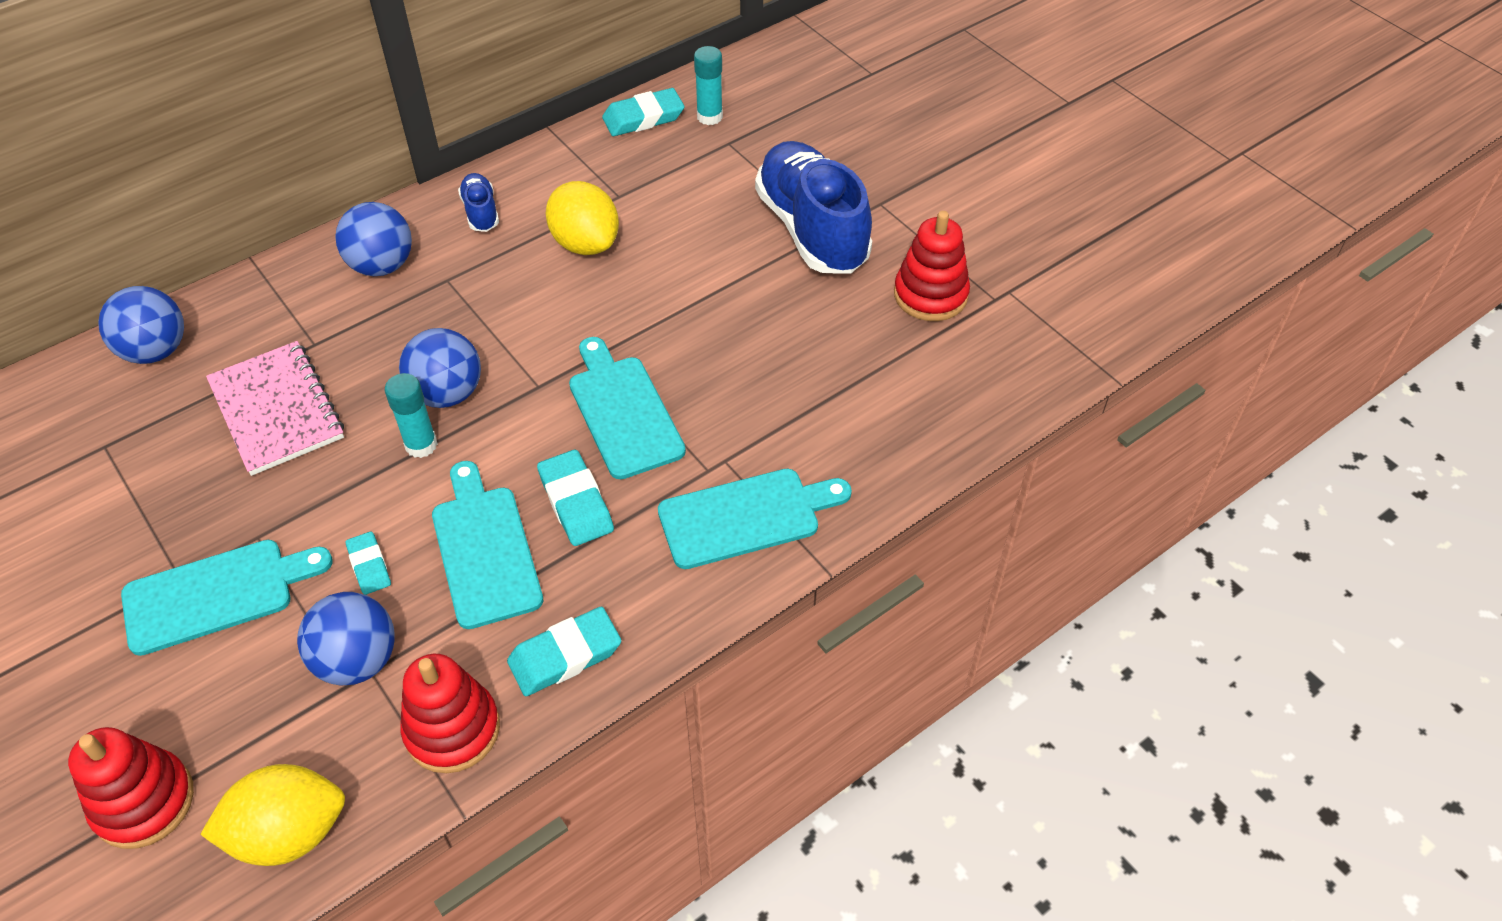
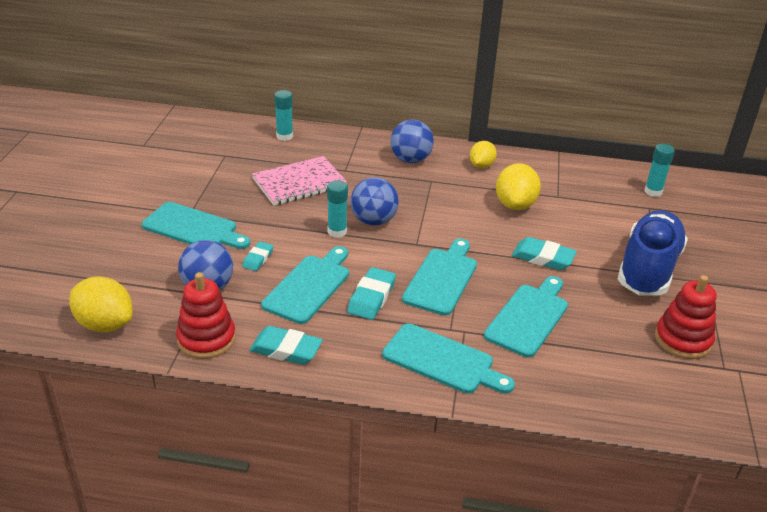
camera: 45 degrees right, 15 degrees down
red stacking toy [68,727,194,849] -> none
blue ball [98,286,184,364] -> turquoise glue stick [274,90,293,141]
pink notebook [206,341,344,476] -> pink notebook turned 45 degrees clockwise [252,156,347,205]
blue shoe [458,173,499,232] -> yellow lemon [470,141,497,168]
turquoise eraser [602,88,685,136] -> turquoise eraser moved to [512,237,577,270]
none -> turquoise cutting board [484,276,568,358]

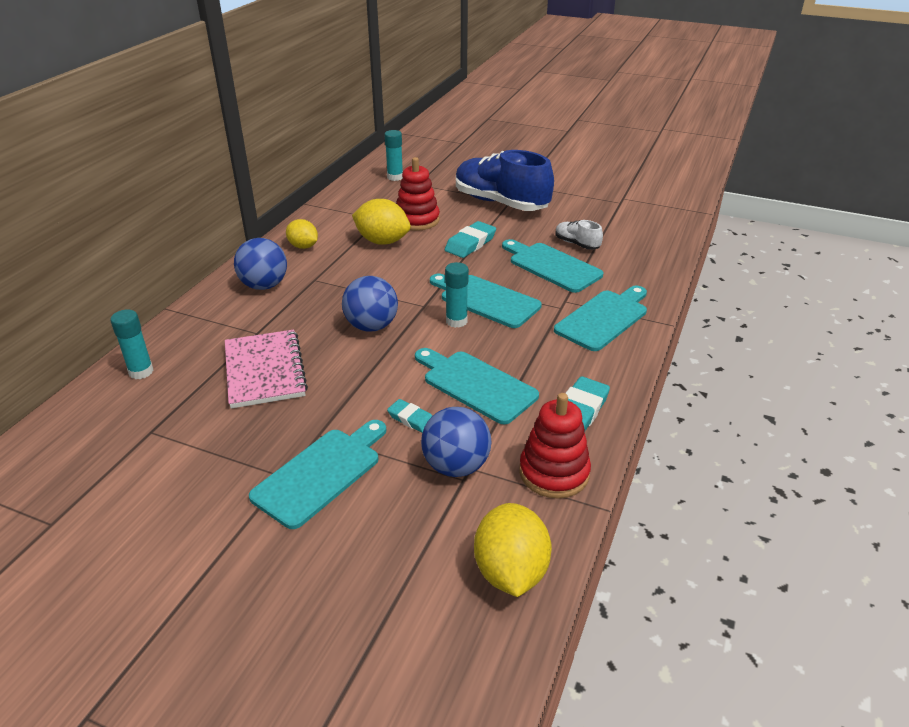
camera: 75 degrees left, 0 degrees up
yellow lemon [69,276,133,332] -> yellow lemon turned 45 degrees counterclockwise [474,503,552,597]
turquoise glue stick [327,180,348,238] -> turquoise glue stick moved to [445,262,469,328]
turquoise eraser [347,267,396,320] -> none
red stacking toy [655,275,716,359] -> red stacking toy moved to [396,157,440,231]
none -> white shoe [555,220,603,250]

